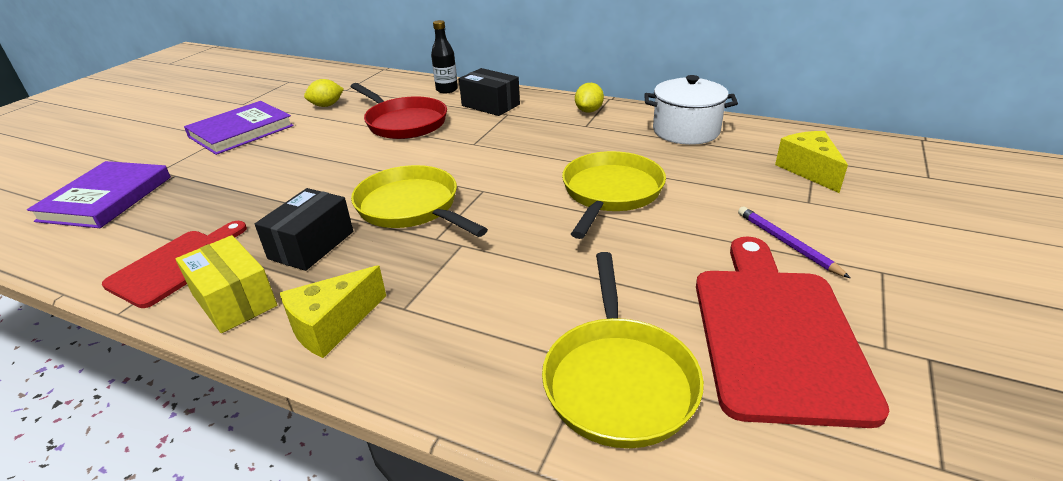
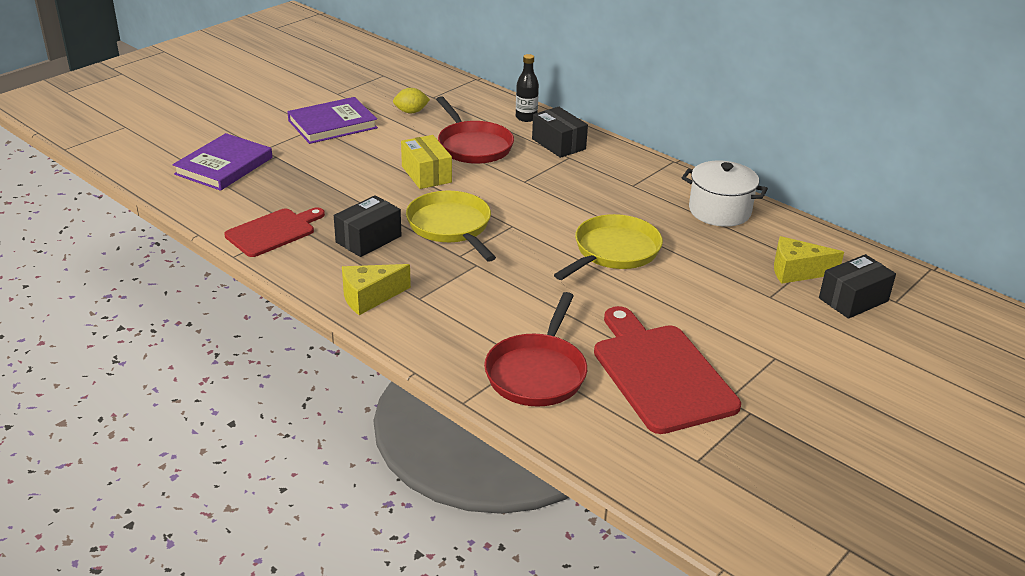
camera: 15 degrees right, 0 degrees up
yellow box [176,235,277,333] -> yellow box moved to [401,135,452,189]
yellow pan [542,252,704,448] -> red pan [484,292,587,407]
yellow lemon [575,83,604,113] -> none
red cutting board [696,237,890,428] -> red cutting board turned 45 degrees counterclockwise [594,306,741,434]
purple pencil [738,207,850,278] -> none
yellow cheese [775,131,848,193] -> yellow cheese turned 90 degrees counterclockwise [774,236,844,284]
none -> black box [819,254,896,319]

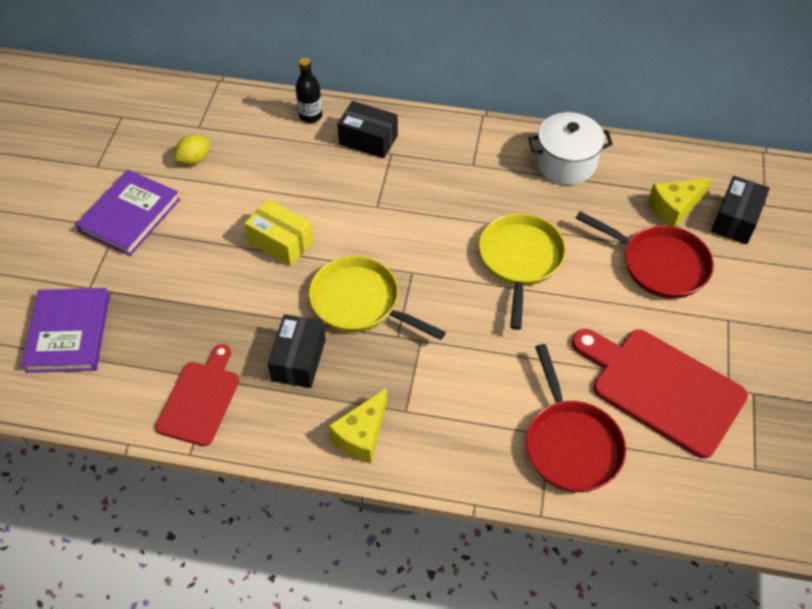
camera: 30 degrees left, 20 degrees up
red pan [436,96,514,164] -> red pan moved to [576,211,714,299]

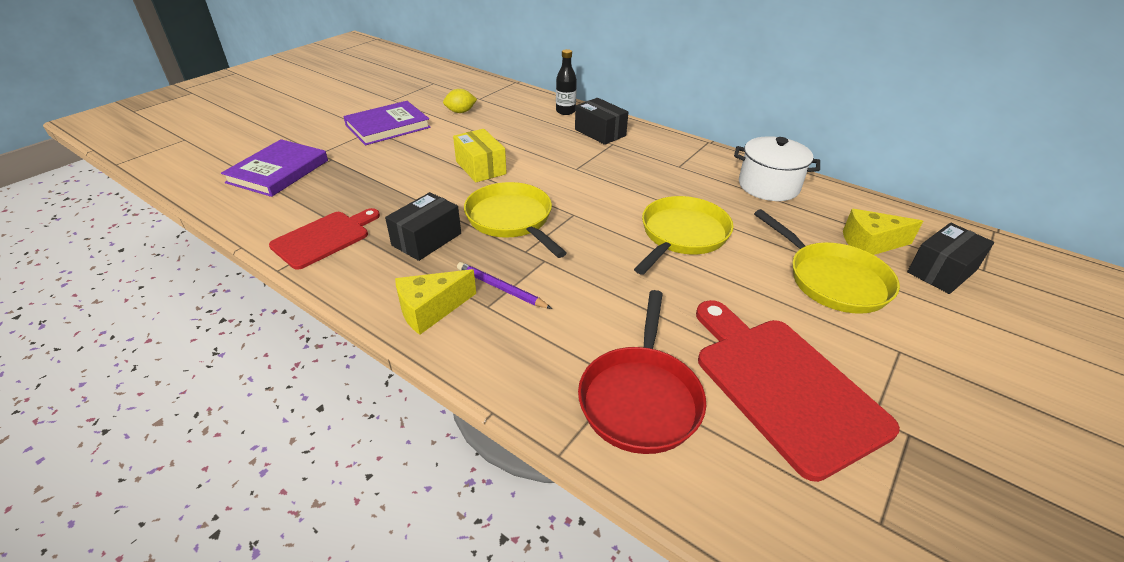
camera: 25 degrees right, 15 degrees down
red pan [576,211,714,299] -> yellow pan [754,209,900,314]
none -> purple pencil [457,262,552,309]

